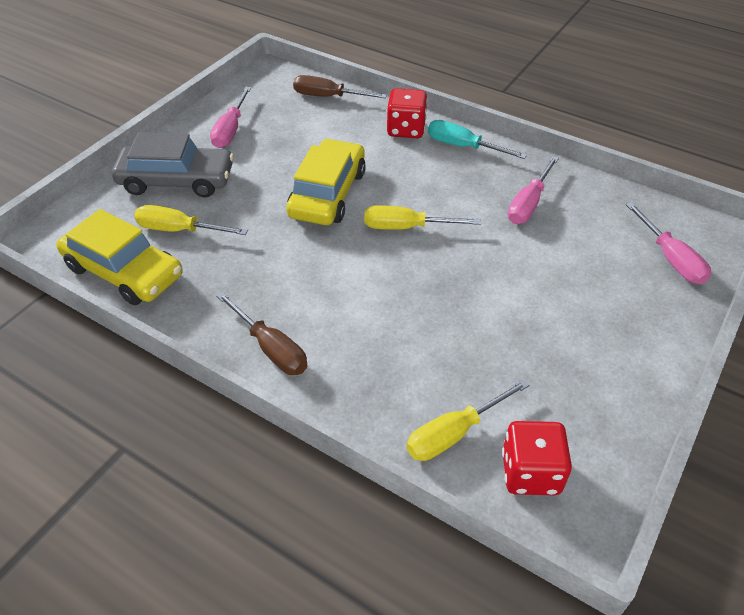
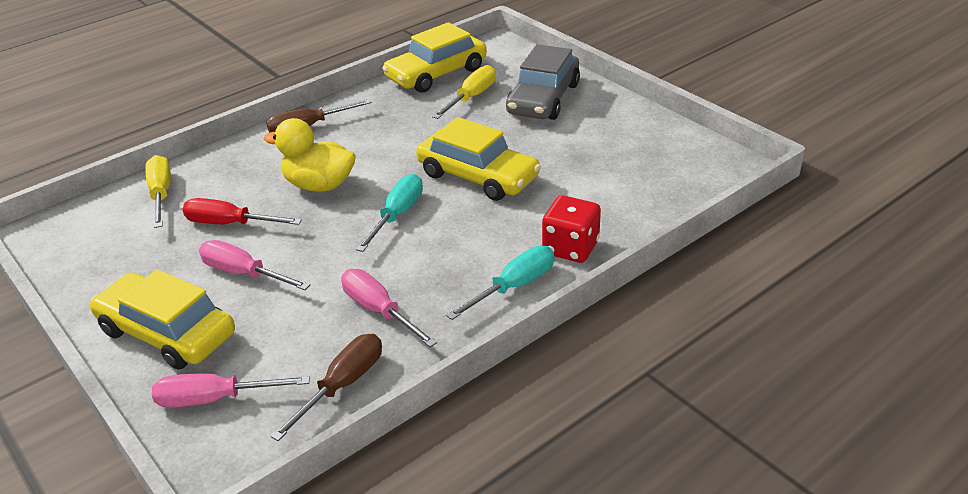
camera: 110 degrees right, 10 degrees down
pink screwdriver [210,87,251,148] -> pink screwdriver moved to [199,240,310,290]
brown screwdriver [293,75,387,99] -> brown screwdriver moved to [271,334,382,441]
yellow screwdriver [364,205,481,230] -> turquoise screwdriver [356,174,423,252]
red dice [502,421,572,495] -> none
none -> yellow car [90,269,235,370]
none -> red screwdriver [182,198,302,225]
none -> yellow duck [264,118,356,192]

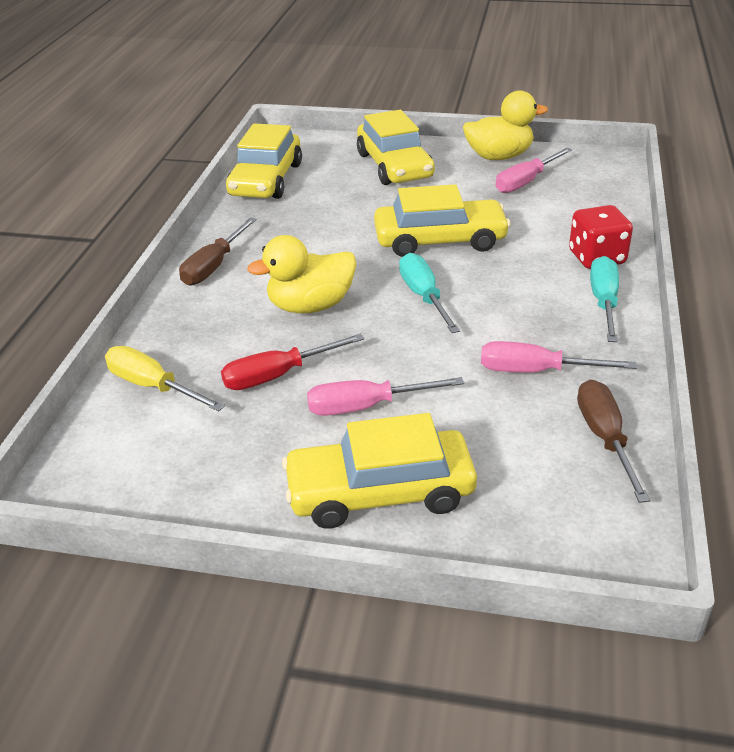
camera: 40 degrees left, 0 degrees up
pink screwdriver [152,373,310,408] -> pink screwdriver moved to [496,148,572,193]
yellow screwdriver [432,65,496,119] -> none
grey car [506,44,580,120] -> yellow car [357,110,435,185]
none -> yellow duck [463,91,548,160]

